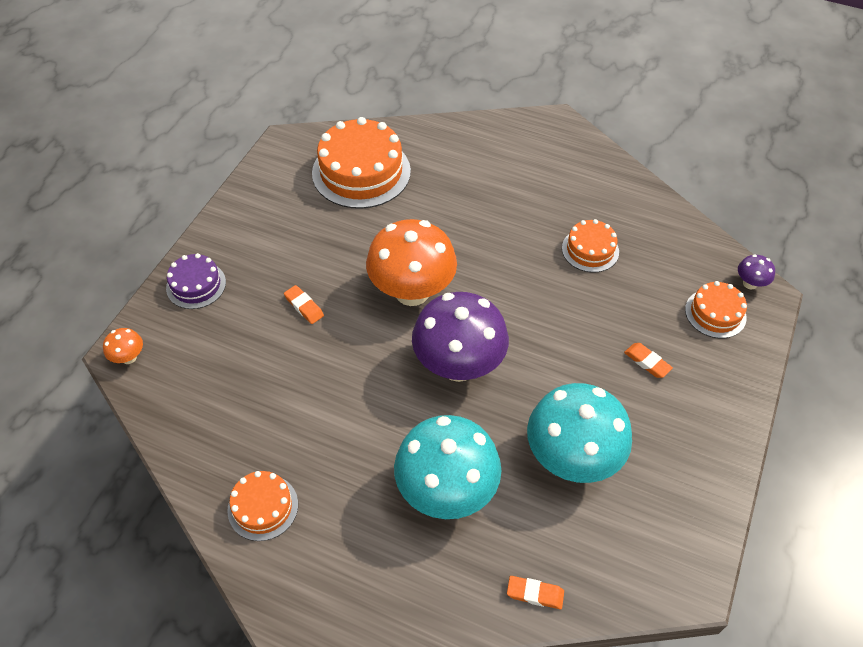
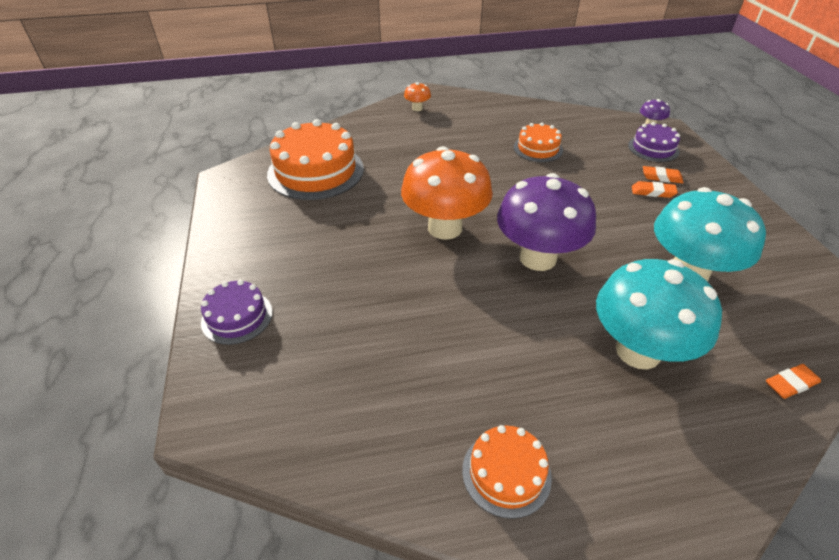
camera: 35 degrees left, 10 degrees down
orange mushroom [103,328,143,364] -> orange mushroom moved to [404,82,431,111]
orange eraser [284,285,324,324] -> orange eraser moved to [643,166,684,183]
orange cake [685,281,747,338] -> purple cake [628,122,680,162]

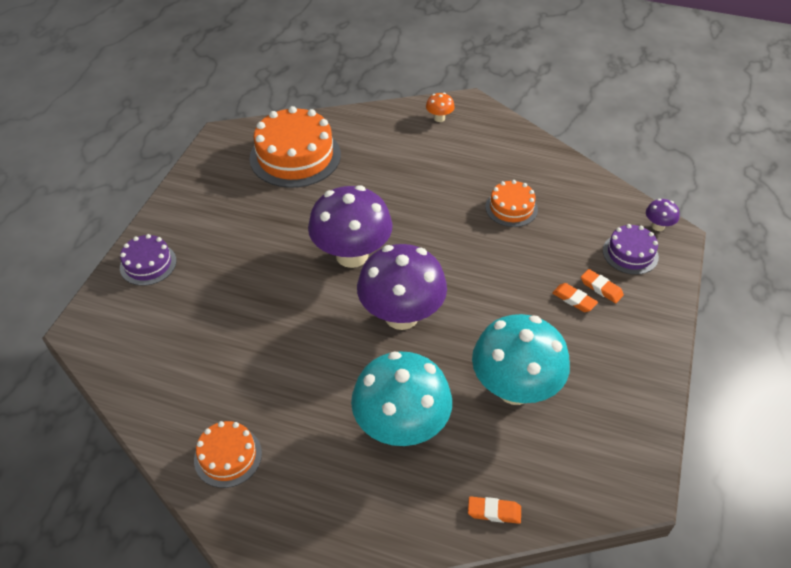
camera: 30 degrees right, 5 degrees up
orange mushroom [401,146,493,240] -> purple mushroom [308,185,393,268]

